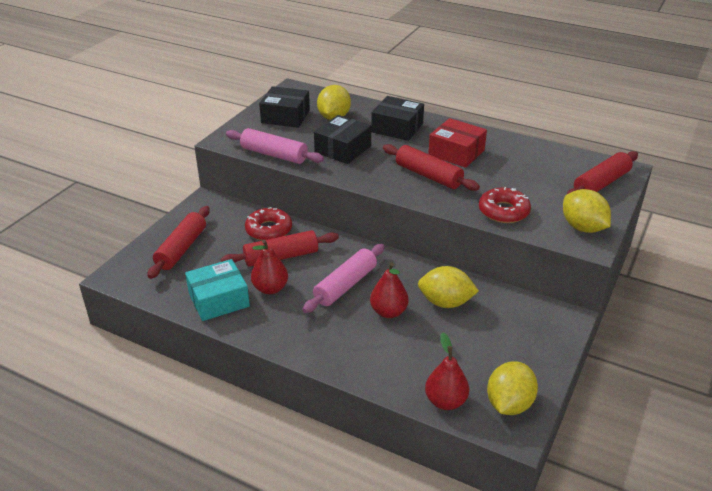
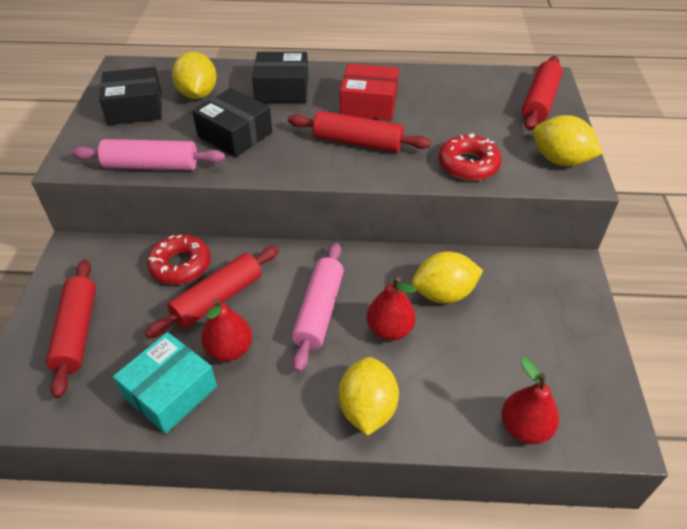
camera: 25 degrees left, 10 degrees up
black box [314,115,371,164] -> black box turned 60 degrees counterclockwise [192,88,272,157]
yellow lemon [487,361,538,415] -> yellow lemon moved to [339,357,399,436]

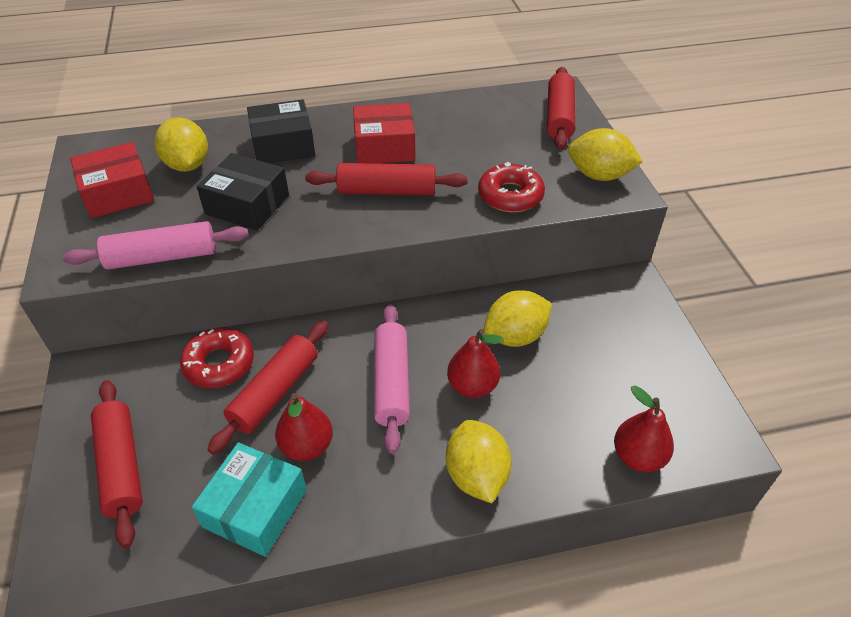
camera: 15 degrees left, 0 degrees up
black box [99,67,162,125] -> red box [70,142,154,218]

